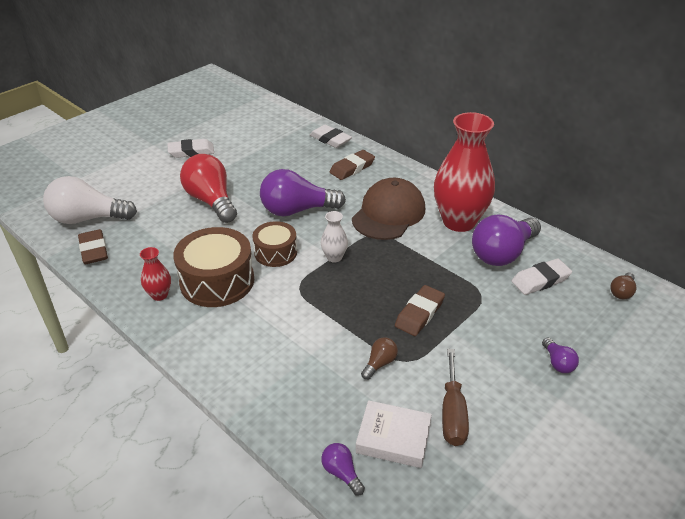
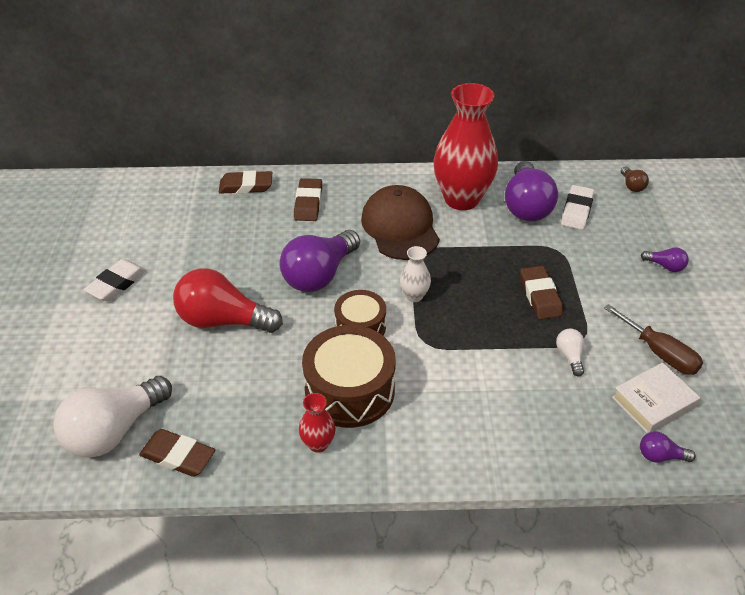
camera: 45 degrees left, 5 degrees up
white eraser [310,125,352,148] -> brown eraser [219,170,272,194]
brown light bulb [361,337,398,380] -> white light bulb [556,329,584,376]

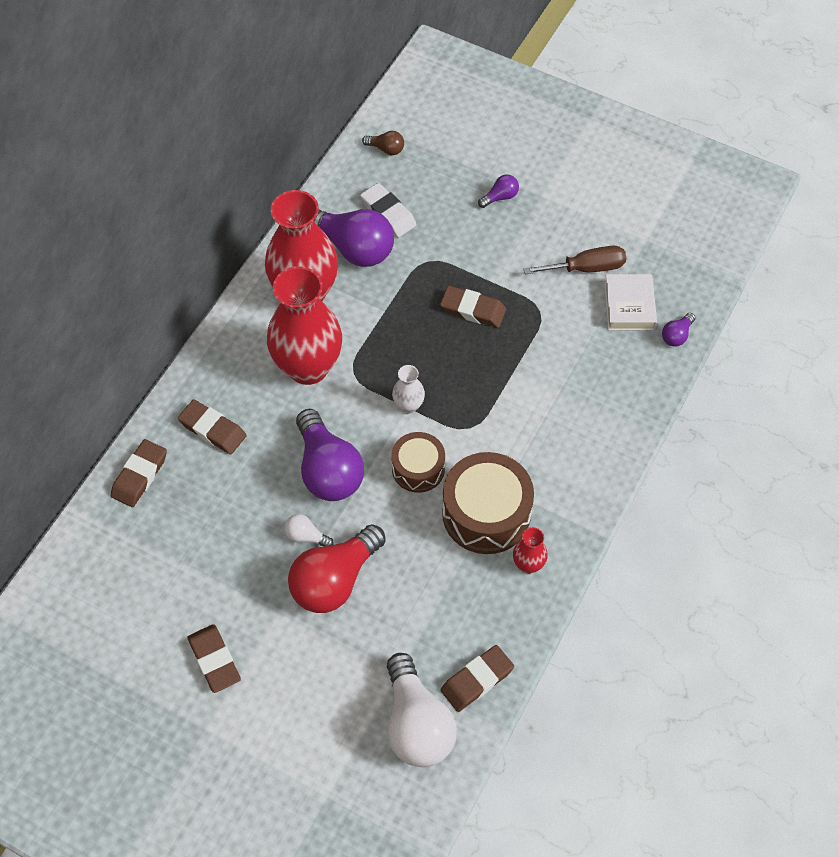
camera: 60 degrees left, 15 degrees up
white eraser [83,259,147,301] -> brown eraser [187,624,241,693]
brown cap [361,185,440,260] -> red vase [267,266,342,385]
white light bulb [556,329,584,376] -> white light bulb moved to [284,514,334,547]

